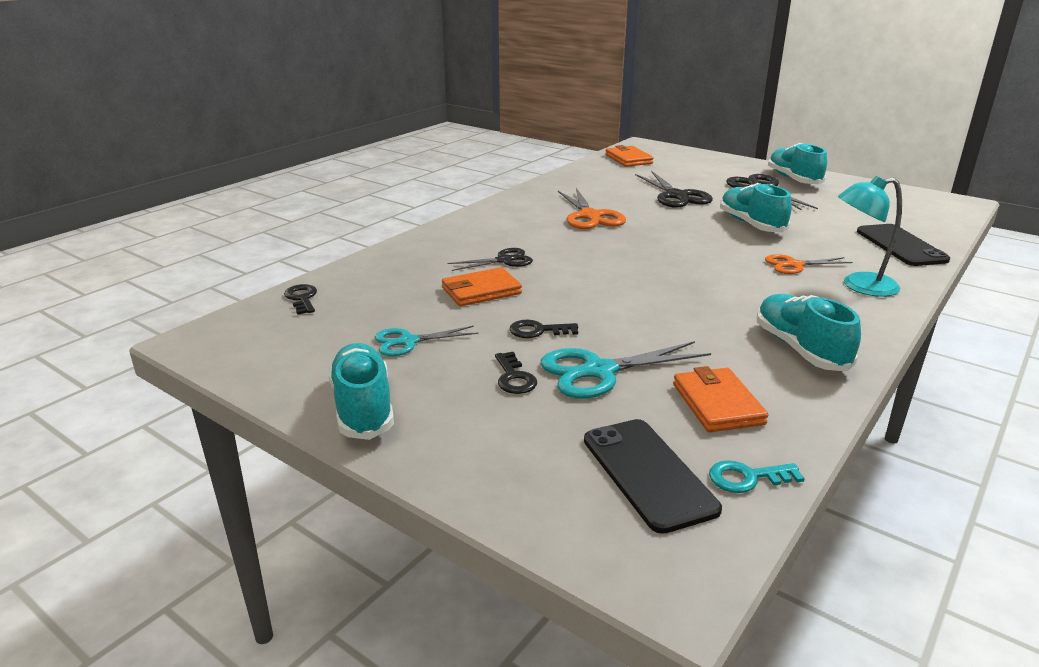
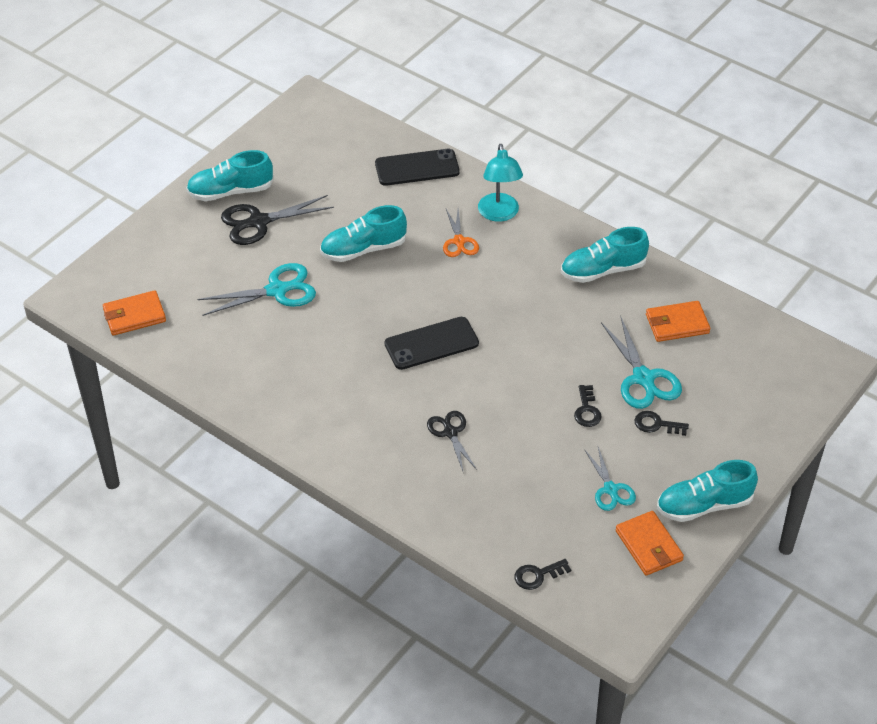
camera: 90 degrees left, 20 degrees up
orange wallet [442,267,522,306] -> orange wallet moved to [615,511,684,576]
black key [495,352,537,394] -> black key turned 150 degrees counterclockwise [634,411,689,436]
orange scissors [558,188,626,229] -> none
black phone [584,419,722,534] -> black phone moved to [385,317,479,370]
black scissors [635,171,713,208] -> turquoise scissors [197,263,316,316]
turquoise key [709,460,805,493] -> none

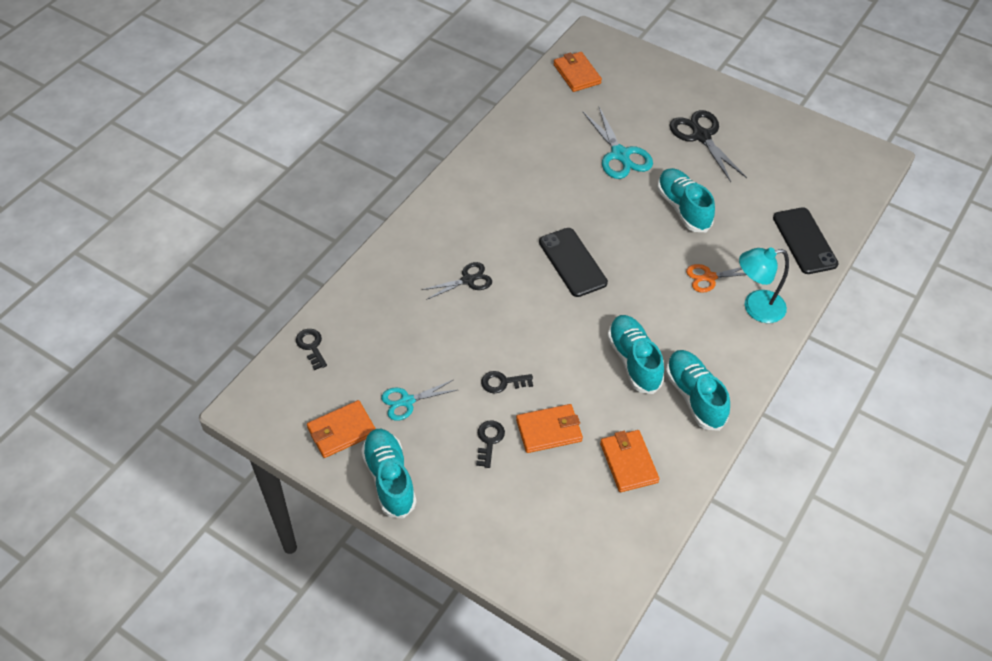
camera: 85 degrees right, 5 degrees up
turquoise shoe [186,150,274,201] -> turquoise shoe moved to [607,315,664,394]
turquoise scissors [601,317,682,409] -> orange wallet [516,404,583,453]

